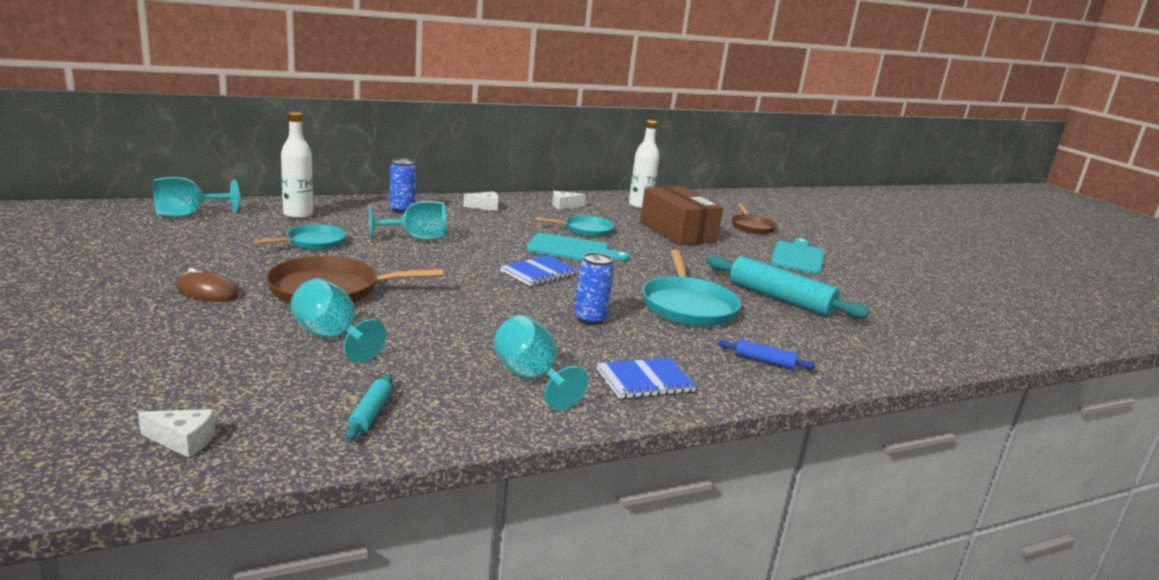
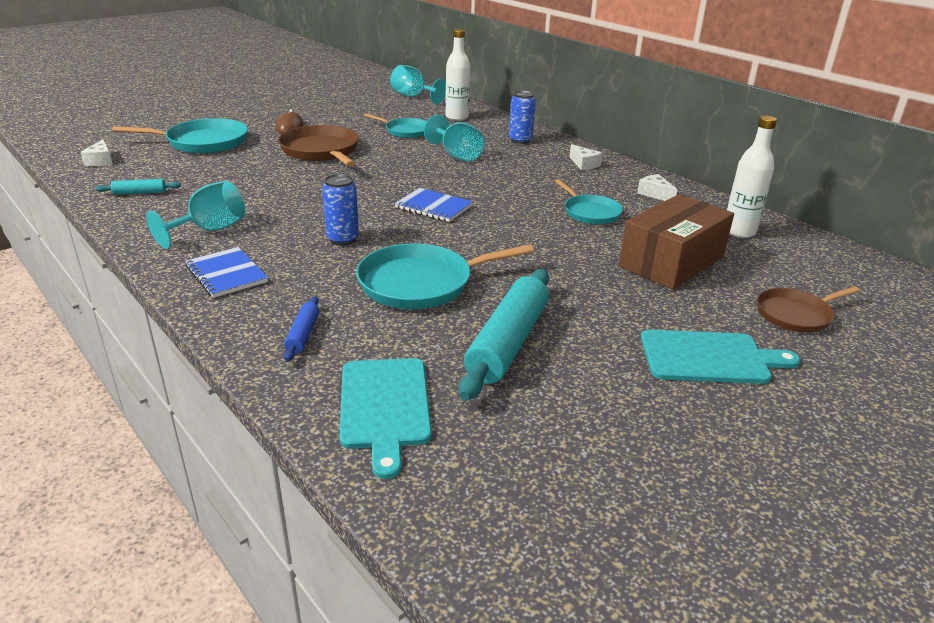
camera: 75 degrees right, 10 degrees up
turquoise goblet [291,279,386,363] -> none
turquoise cutting board [526,233,630,261] -> turquoise cutting board moved to [339,358,432,479]
none -> turquoise pan [112,118,248,154]

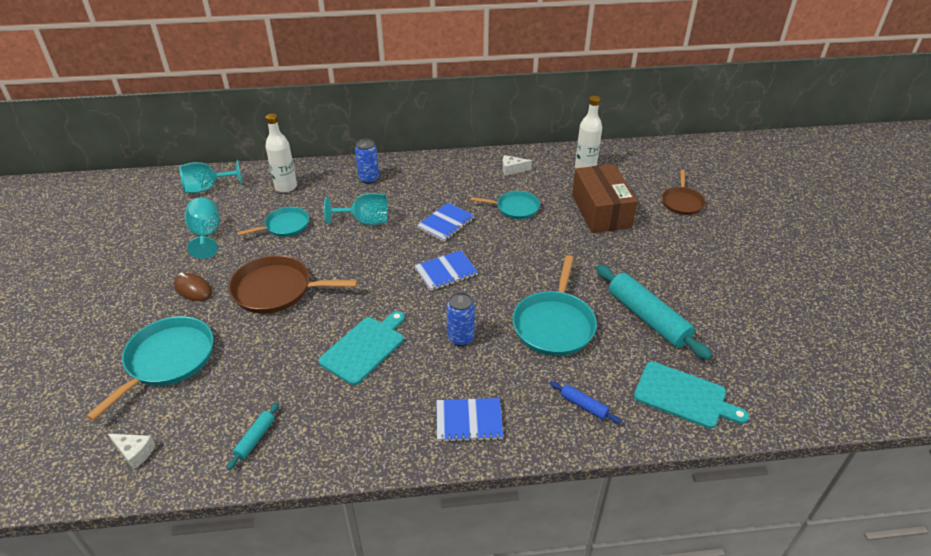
camera: 55 degrees left, 10 degrees up
turquoise goblet [146,181,245,249] -> turquoise goblet moved to [185,198,219,259]
white cheese [570,144,603,170] -> none
turquoise cutting board [641,330,800,384] -> turquoise cutting board moved to [318,311,405,385]
none -> blue notebook [417,203,475,242]

